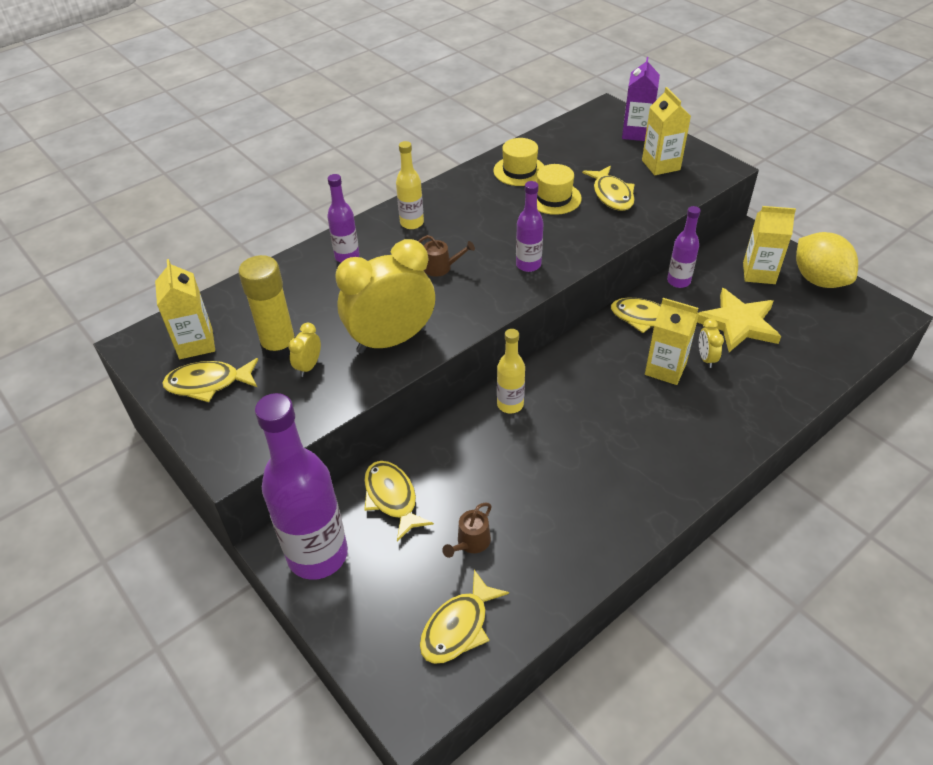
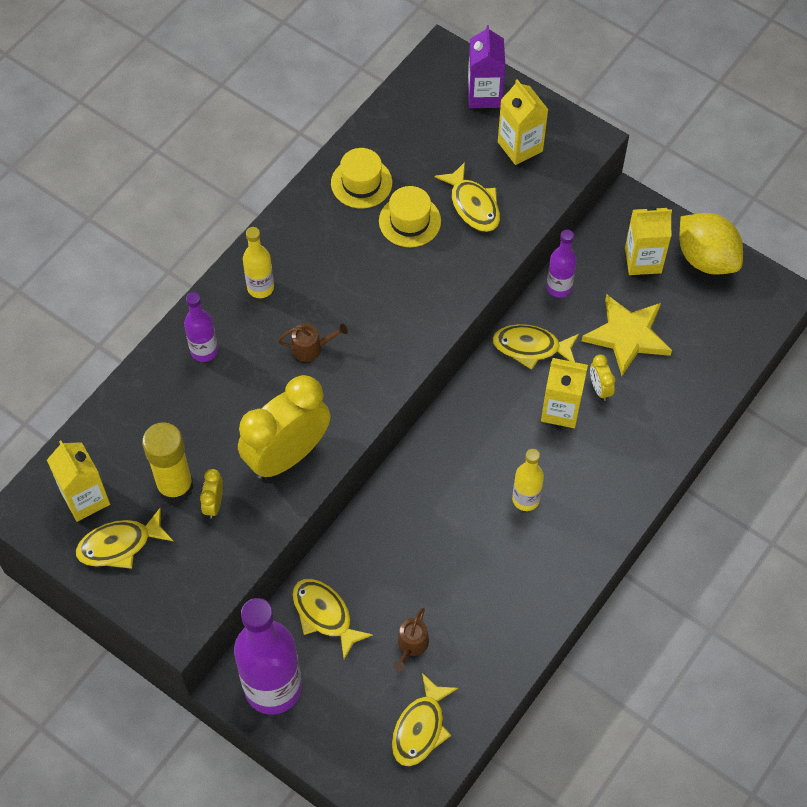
camera: 15 degrees left, 15 degrees up
yellow bottle [497,329,525,413] -> yellow bottle moved to [512,449,544,511]
purple bottle [516,181,544,272] -> none

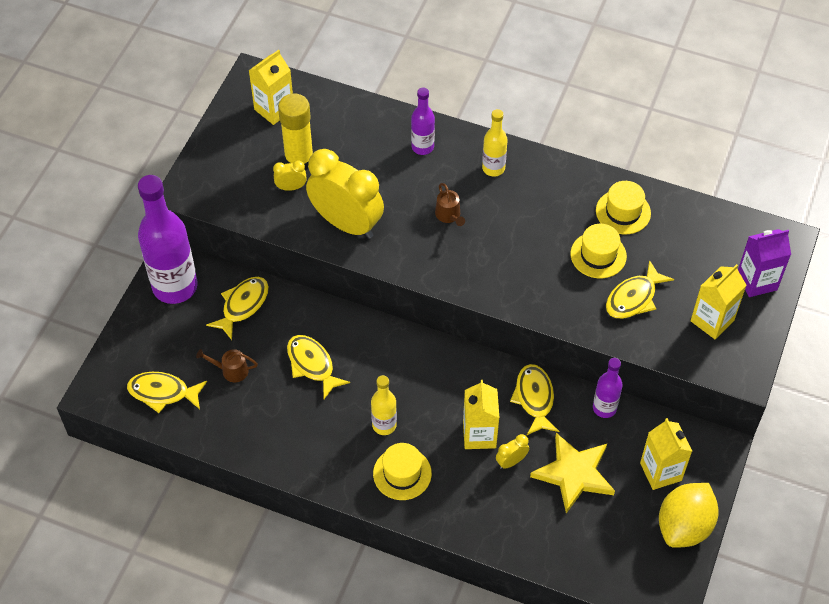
camera: 75 degrees right, 5 degrees down
yellow fish [76,507,173,569] -> yellow fish moved to [287,335,350,399]
none -> yellow hat [373,443,432,500]

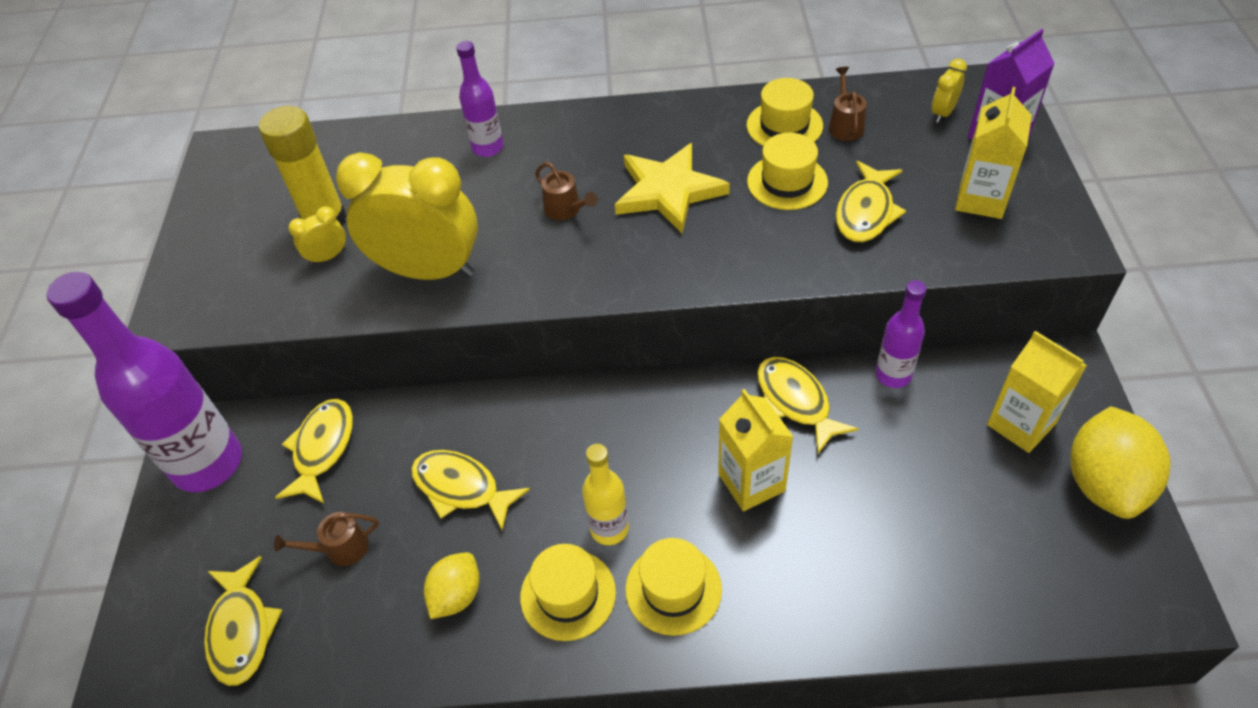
camera: 20 degrees left, 5 degrees down
yellow fish [127,372,207,413] -> yellow fish turned 90 degrees counterclockwise [204,556,282,686]
yellow carton [249,50,293,125] -> none
yellow bottle [482,109,508,177] -> none
yellow clock [496,434,529,469] -> yellow clock moved to [932,59,967,123]
yellow star [530,433,615,513] -> yellow star moved to [615,143,730,233]
none -> yellow lemon [424,552,480,619]
none -> yellow hat [520,544,616,641]
none -> brown watering can [829,67,867,141]

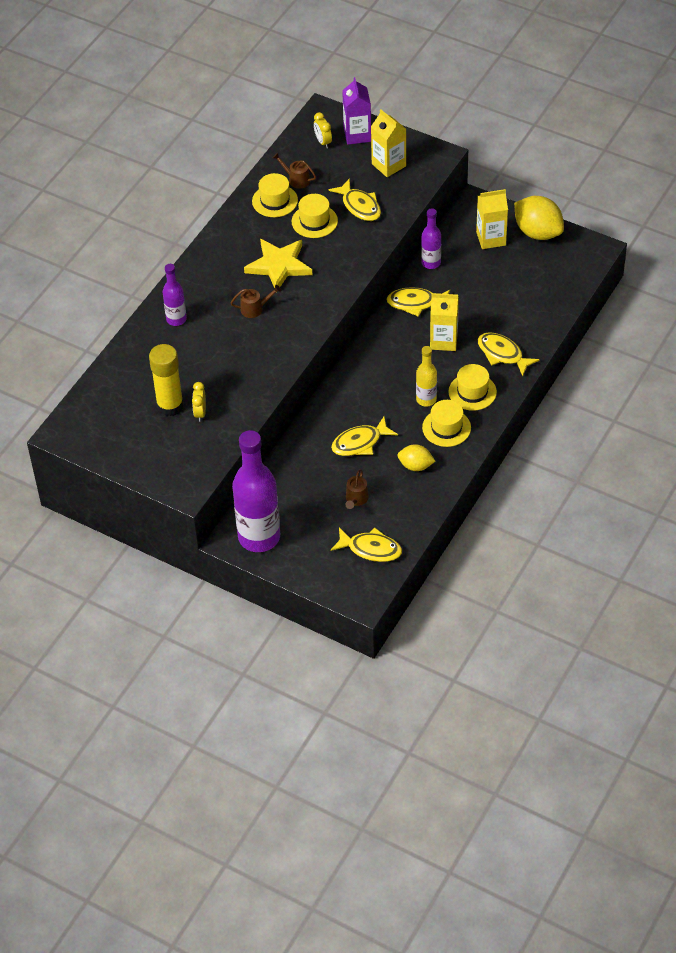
camera: 60 degrees left, 0 degrees up
yellow fish [275,399,353,503] -> yellow fish moved to [478,332,540,376]
yellow clock [336,152,478,280] -> none
yellow lemon [424,552,480,619] -> yellow lemon turned 45 degrees counterclockwise [398,444,435,471]

